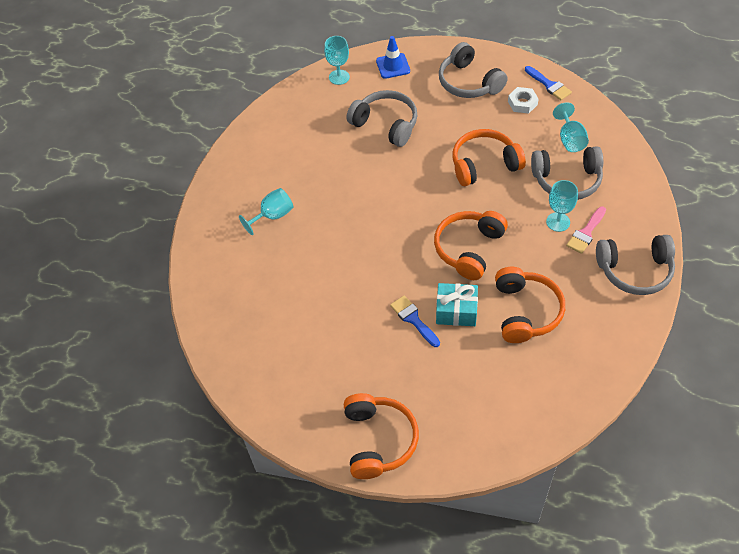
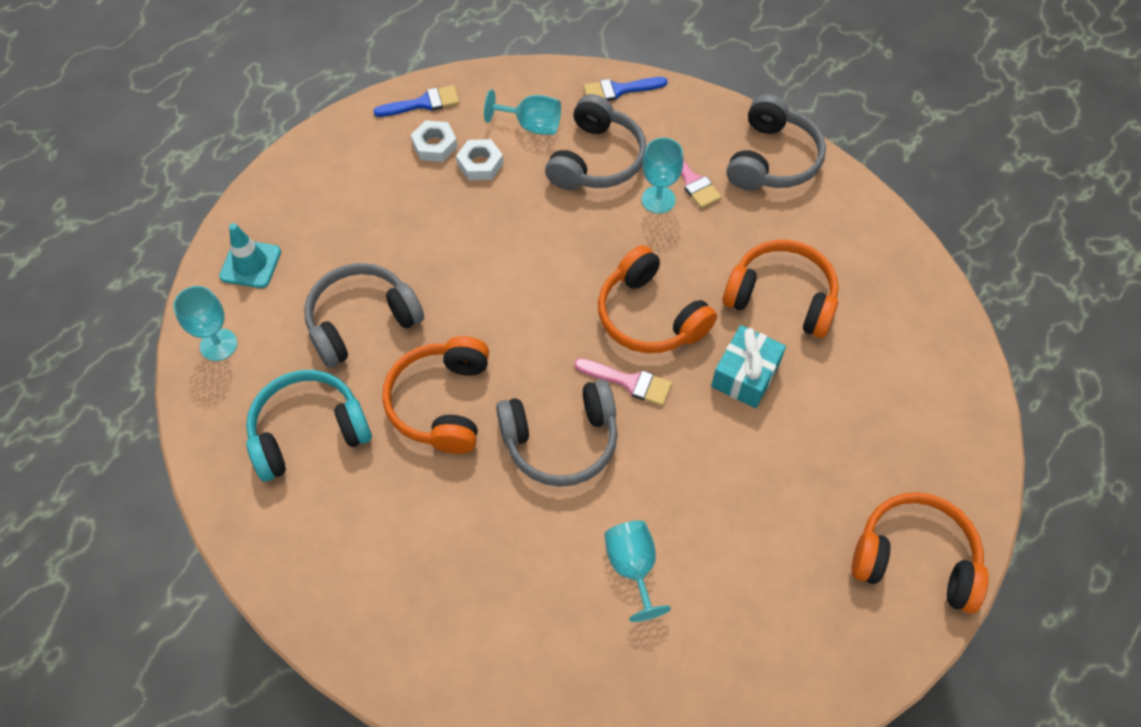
camera: 70 degrees left, 5 degrees up
turquoise goblet [239,188,293,235] -> turquoise goblet moved to [604,521,671,622]
blue traffic cone [376,36,410,79] -> turquoise traffic cone [219,223,281,288]
blue brush [390,295,440,347] -> blue brush moved to [583,77,668,101]
grey headphones [439,42,508,98] -> grey headphones moved to [496,379,618,487]
orange headphones [452,129,526,186] -> orange headphones moved to [382,336,489,454]
none -> turquoise headphones [246,370,372,481]
none -> white nut [456,139,504,180]
none -> pink brush [574,358,672,406]

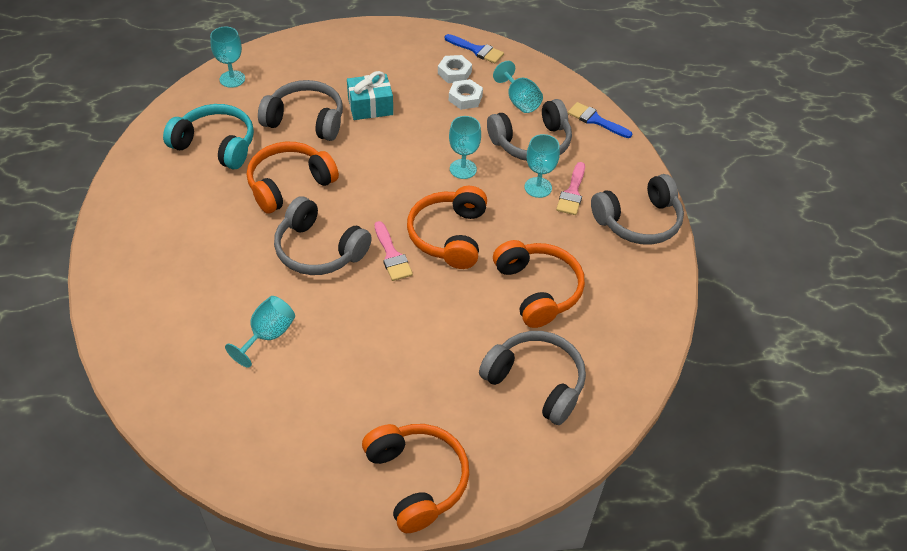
camera: 45 degrees right, 10 degrees down
turquoise traffic cone [219,223,281,288] -> none
turquoise gift [711,325,786,408] -> turquoise gift moved to [347,71,393,120]
none -> turquoise goblet [449,116,481,179]
none -> grey headphones [479,331,586,425]

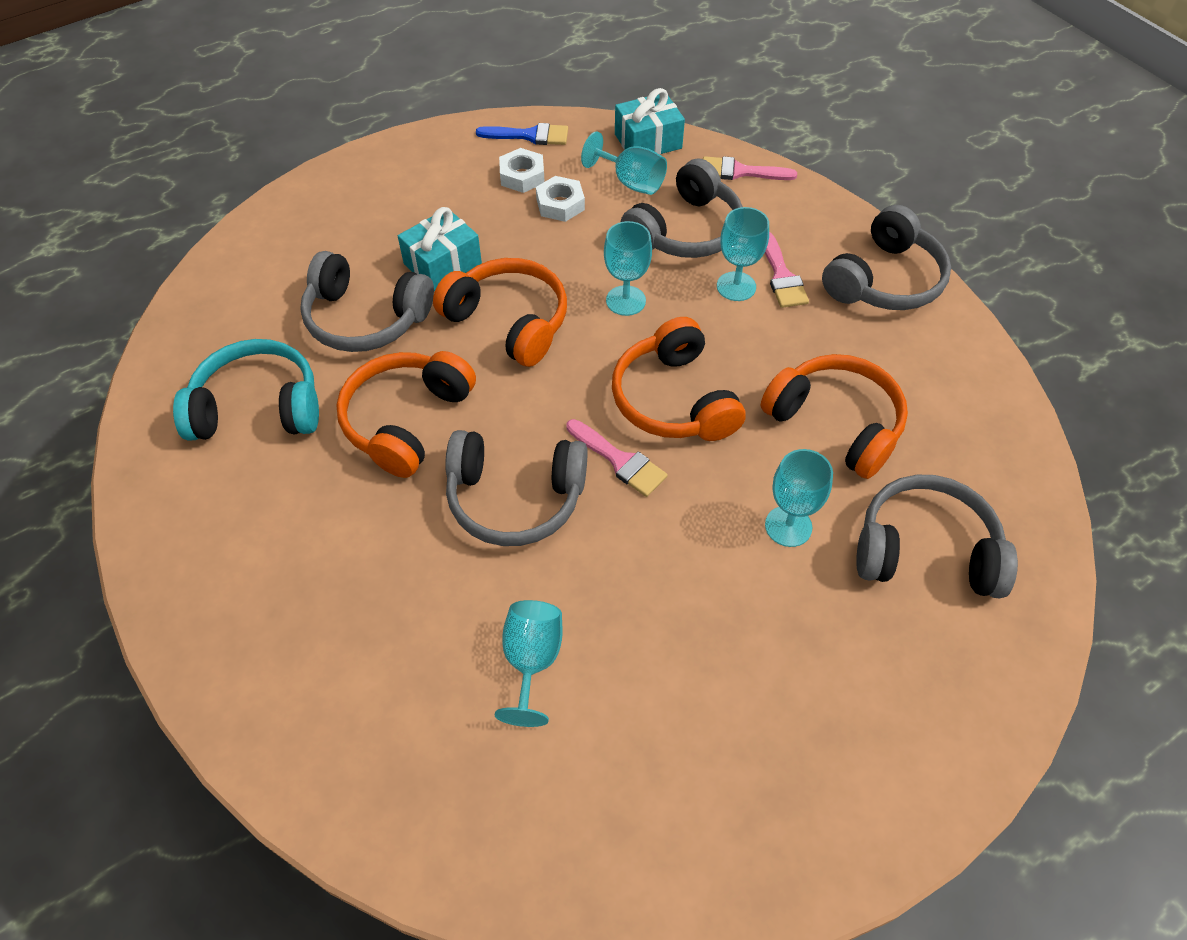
camera: 25 degrees left, 5 degrees up
turquoise goblet [210,27,245,88] -> turquoise goblet moved to [765,449,833,547]
grey headphones [258,80,343,141] -> grey headphones turned 150 degrees counterclockwise [300,251,434,352]
orange headphones [362,424,469,533] -> orange headphones moved to [433,258,567,367]
blue brush [568,102,632,138] -> pink brush [703,156,797,180]
none -> turquoise gift [615,88,685,155]

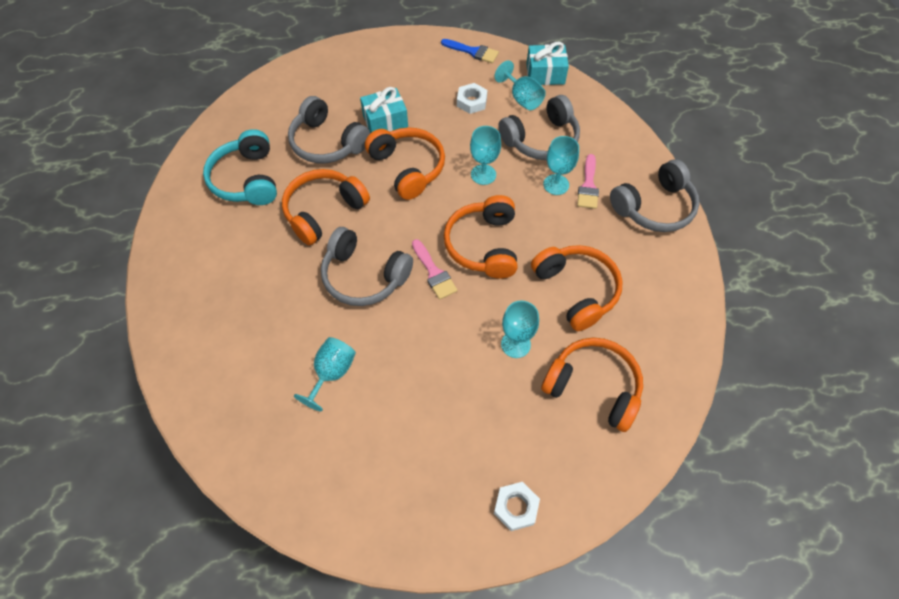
camera: 20 degrees right, 5 degrees up
turquoise headphones [173,339,319,441] -> turquoise headphones turned 120 degrees counterclockwise [203,129,277,205]
white nut [499,148,545,193] -> white nut moved to [494,482,540,531]
pink brush [703,156,797,180] -> none
grey headphones [856,475,1018,598] -> orange headphones [541,338,643,432]

